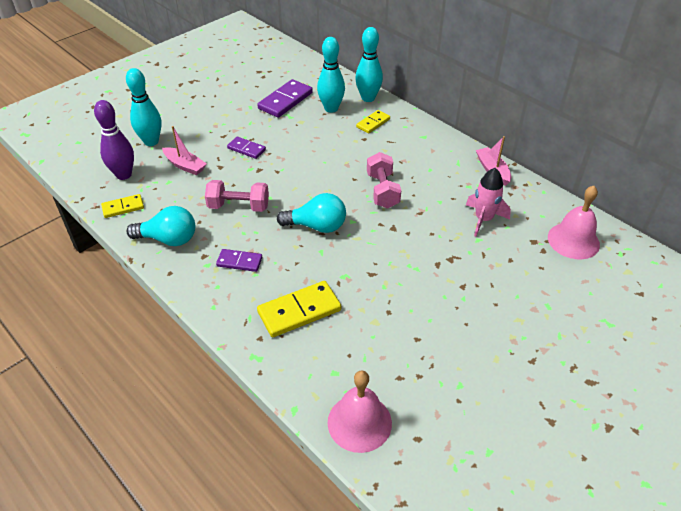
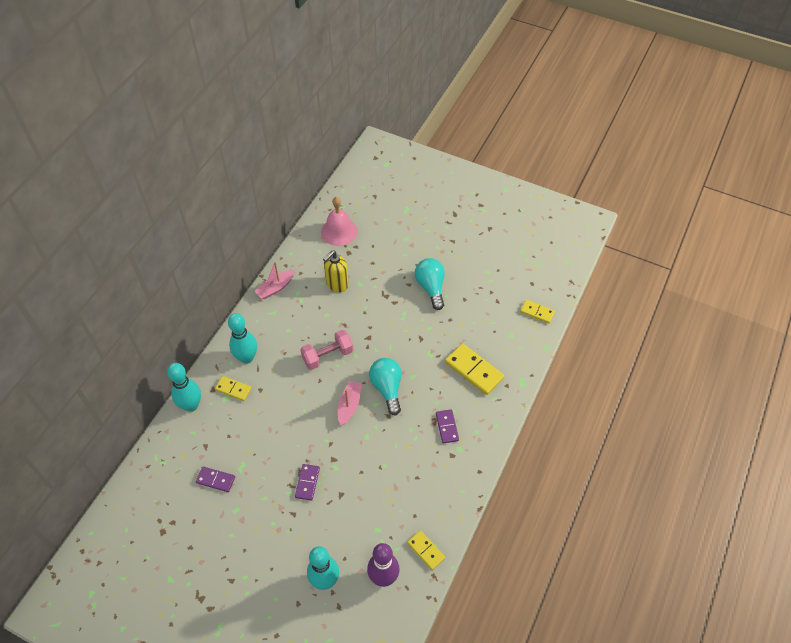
camera: 110 degrees left, 10 degrees up
turquoise light bulb [126,206,195,246] -> turquoise light bulb moved to [415,258,445,310]
pink boat [162,126,207,175] -> pink boat moved to [338,381,362,426]
pink dumbbell [205,180,269,212] -> none
purple domino [257,79,313,118] -> purple domino [196,467,235,492], size x0.59
turquoise bowling pin [317,37,345,113] -> turquoise bowling pin moved to [228,313,257,364]
pink bell [328,370,392,453] -> yellow domino [520,300,555,324]
pink rocket [466,168,511,237] -> yellow soap dispenser [323,250,349,292]

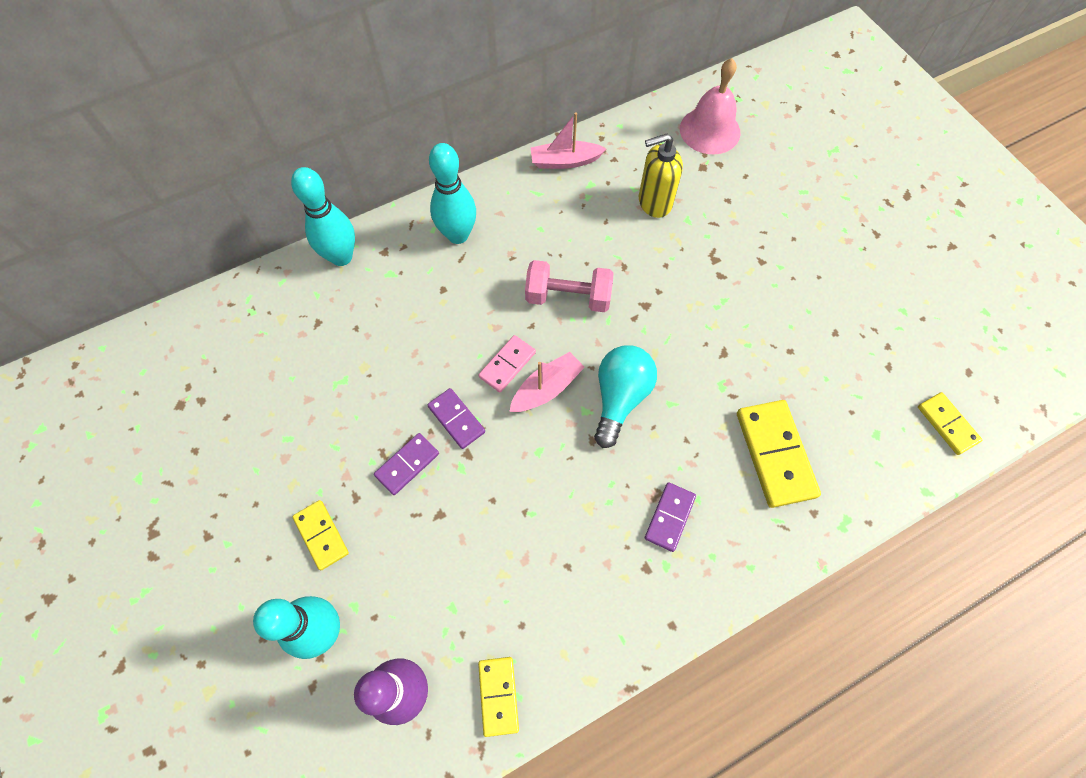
camera: 35 degrees right, 10 degrees up
purple domino [196,467,235,492] -> purple domino moved to [427,388,485,449]
yellow domino [215,376,252,401] -> yellow domino moved to [292,500,349,570]
turquoise light bulb [415,258,445,310] -> none
none -> pink domino [479,335,536,393]

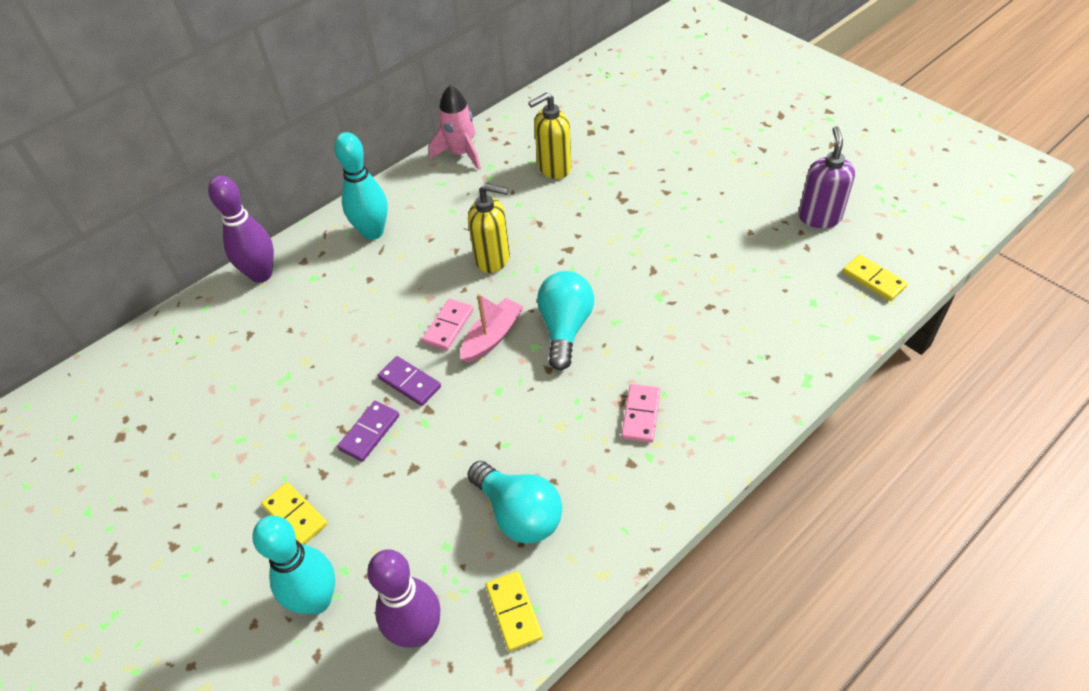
camera: 10 degrees left, 15 degrees down
turquoise bowling pin [291,167,355,266] -> purple bowling pin [208,176,274,283]
pink dumbbell [525,260,614,312] -> yellow soap dispenser [468,183,510,273]
pink boat [531,112,606,169] -> pink rocket [429,85,481,170]
purple domino [645,482,696,552] -> pink domino [621,384,661,443]
pink bell [680,58,741,154] -> none
yellow domino [737,400,821,508] -> none
none -> turquoise light bulb [467,461,562,544]
none -> purple soap dispenser [798,126,855,228]

